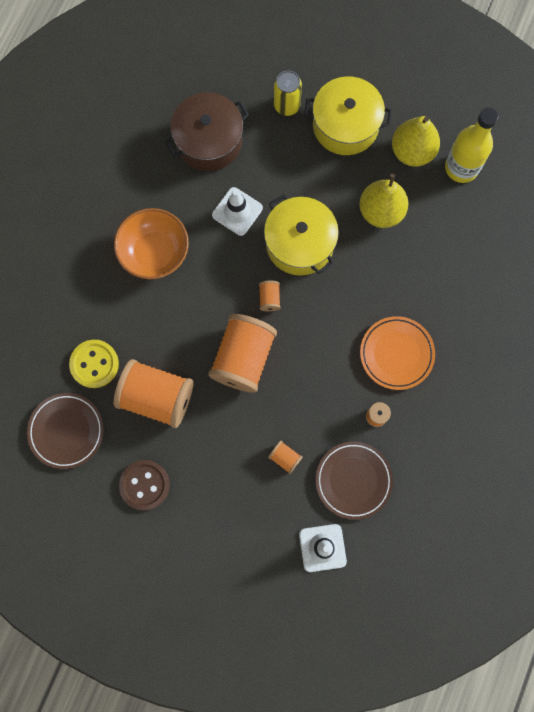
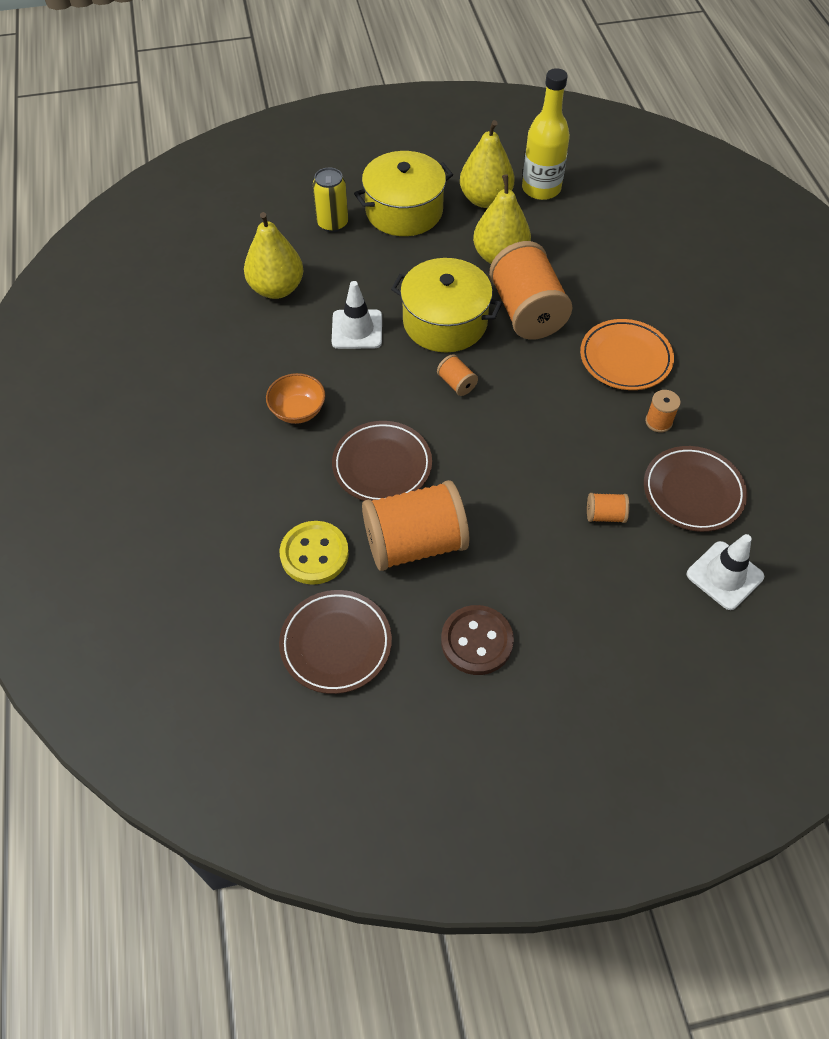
camera: 35 degrees left, 20 degrees down
orange bowl [114,208,189,279] -> orange bowl [266,373,325,424], size x0.61
brown pot [165,92,249,171] -> yellow pear [244,212,303,299]
orange spool [208,314,277,393] -> orange spool moved to [489,241,572,340]
none -> brown plate [332,421,432,501]

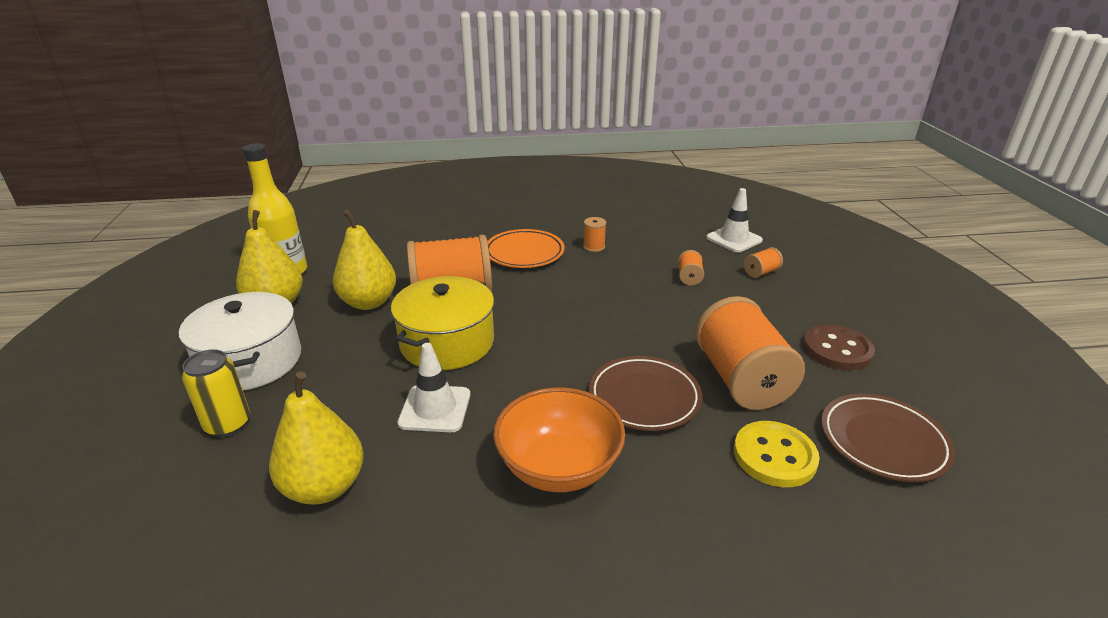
camera: 85 degrees left, 25 degrees down
orange bowl [266,373,325,424] -> orange bowl [493,387,625,492], size x1.64
yellow pot [354,151,453,236] -> white pot [179,292,301,390]
orange spool [437,354,478,396] -> orange spool moved to [744,247,783,278]
brown plate [644,446,747,532] -> none

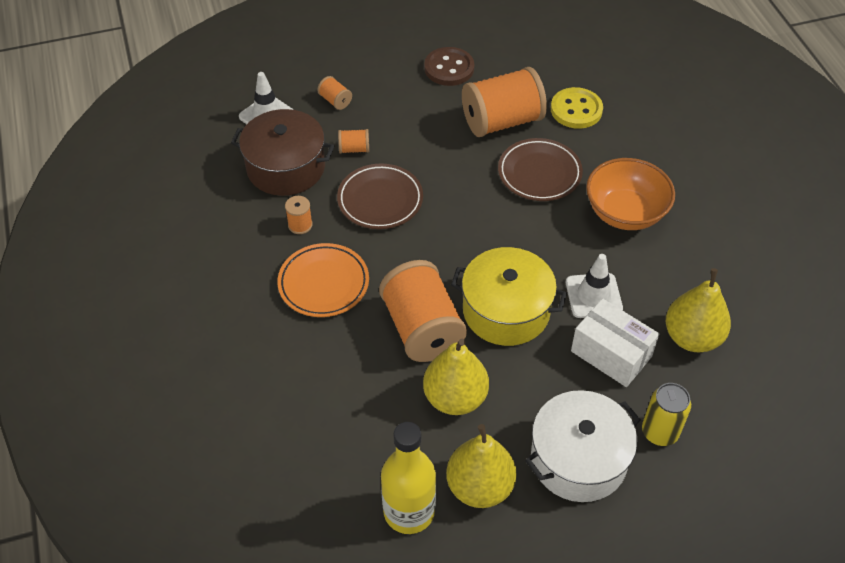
camera: 100 degrees left, 20 degrees up
brown plate [821,393,955,482] -> brown plate moved to [337,164,423,229]
none -> brown pot [231,109,334,196]
none -> white box [571,298,659,387]

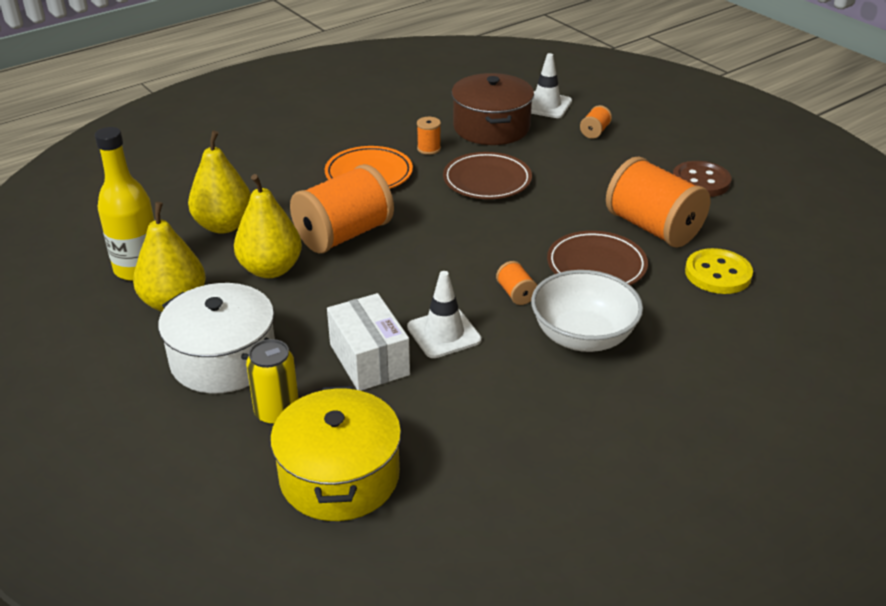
camera: 70 degrees right, 15 degrees down
orange spool [338,129,369,154] -> orange spool moved to [496,261,537,305]
yellow pot [451,247,567,346] -> yellow pot moved to [270,386,401,521]
white box [571,298,659,387] -> white box turned 45 degrees counterclockwise [327,293,410,391]
orange bowl [586,158,675,230] -> white bowl [531,270,643,352]
yellow pear [666,268,731,353] -> yellow pear moved to [188,131,251,234]

